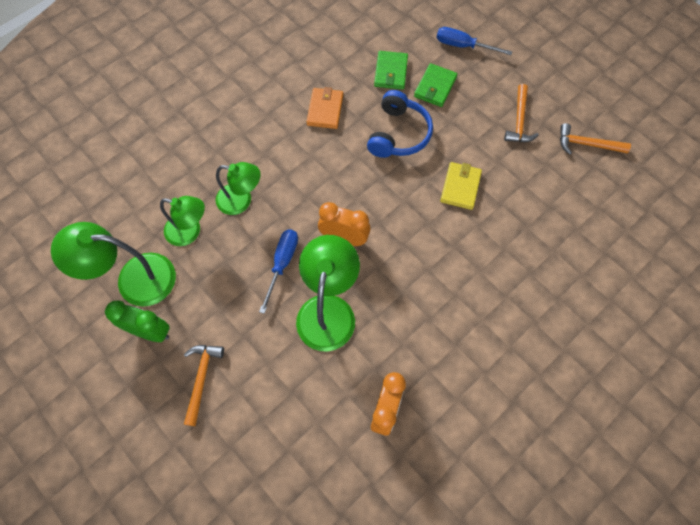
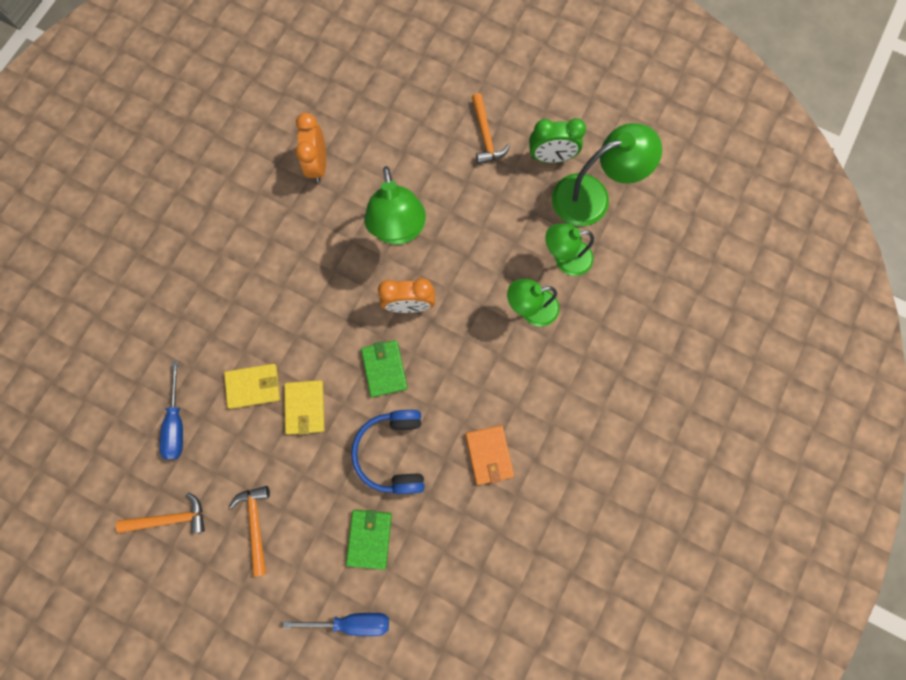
camera: 160 degrees right, 10 degrees up
blue screwdriver [259,229,298,314] -> blue screwdriver moved to [160,361,183,459]
green wallet [374,51,408,90] -> green wallet moved to [361,340,408,397]
none -> yellow wallet [224,364,280,409]

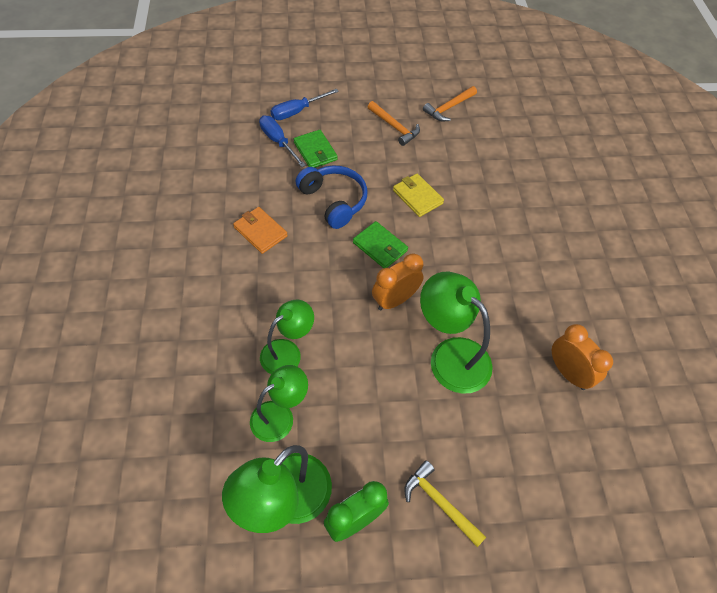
camera: 145 degrees right, 20 degrees down
blue screwdriver [160,361,183,459] -> blue screwdriver moved to [259,115,306,167]
yellow wallet [224,364,280,409] -> none
orange hammer [472,93,510,164] -> yellow hammer [404,460,486,547]

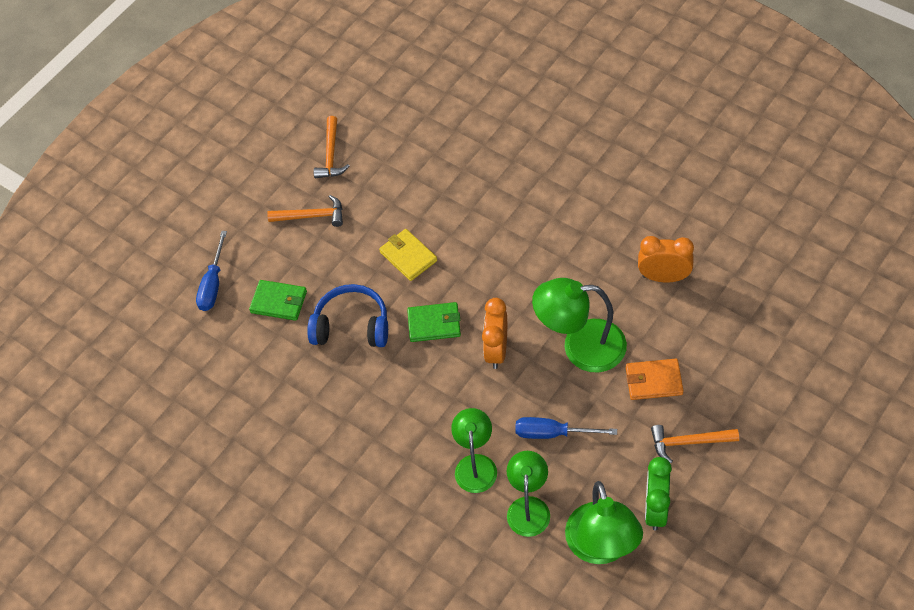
camera: 40 degrees left, 0 degrees up
orange wallet [233,207,288,254] -> orange wallet moved to [626,359,684,400]
blue screwdriver [259,115,306,167] -> blue screwdriver moved to [515,417,617,439]
yellow wallet [393,173,444,217] -> yellow wallet turned 45 degrees clockwise [379,229,437,281]
yellow hammer [404,460,486,547] -> orange hammer [651,425,739,463]

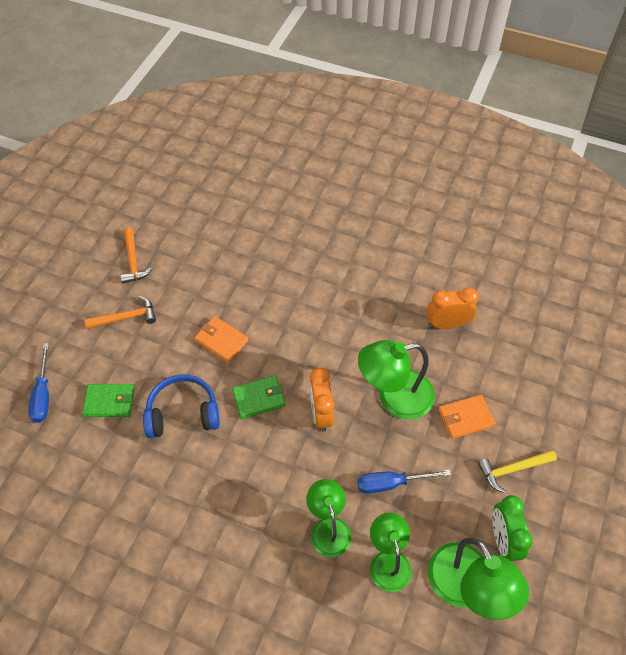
camera: 20 degrees left, 0 degrees up
yellow wallet [379,229,437,281] -> orange wallet [195,316,249,363]
orange hammer [651,425,739,463] -> yellow hammer [478,450,557,493]

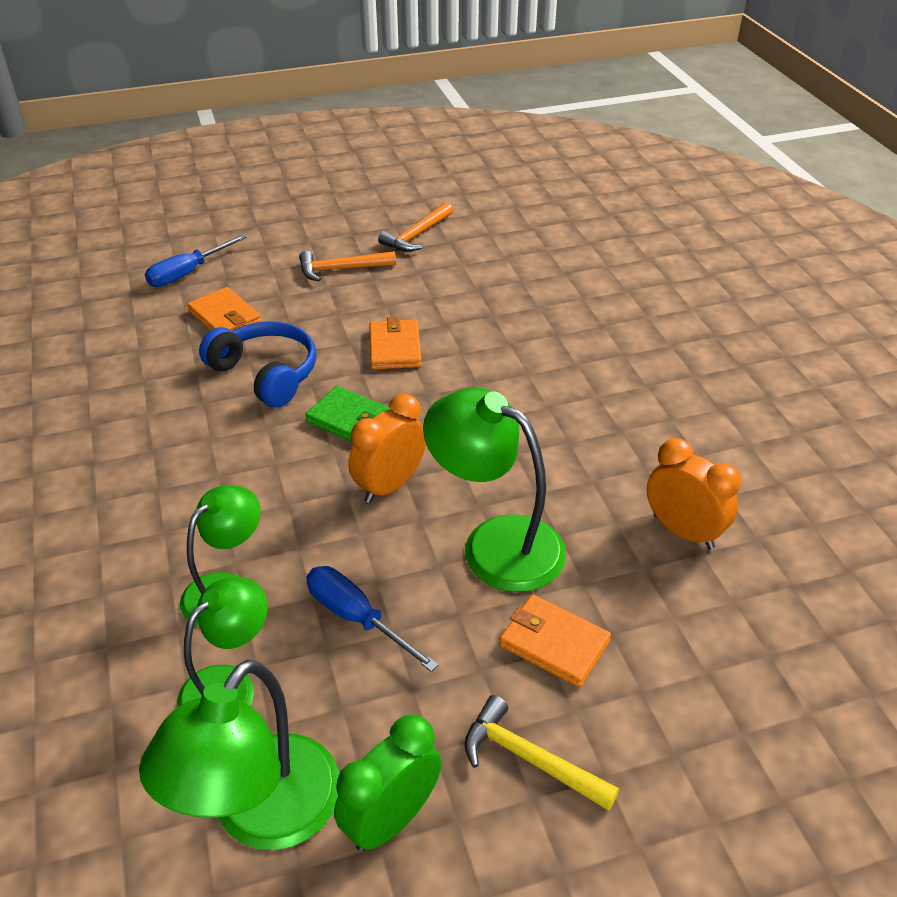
camera: 50 degrees right, 15 degrees down
green wallet [82,384,134,417] -> orange wallet [187,287,261,331]
orange hammer [84,296,156,329] -> orange hammer turned 135 degrees clockwise [299,251,396,282]

